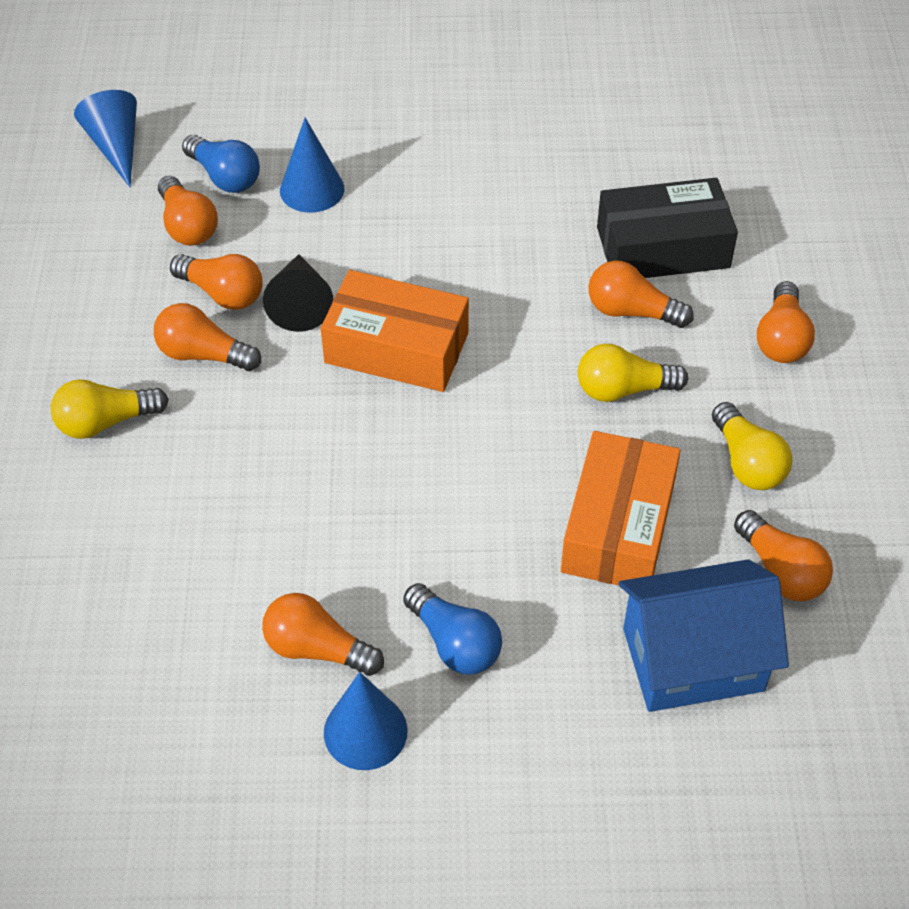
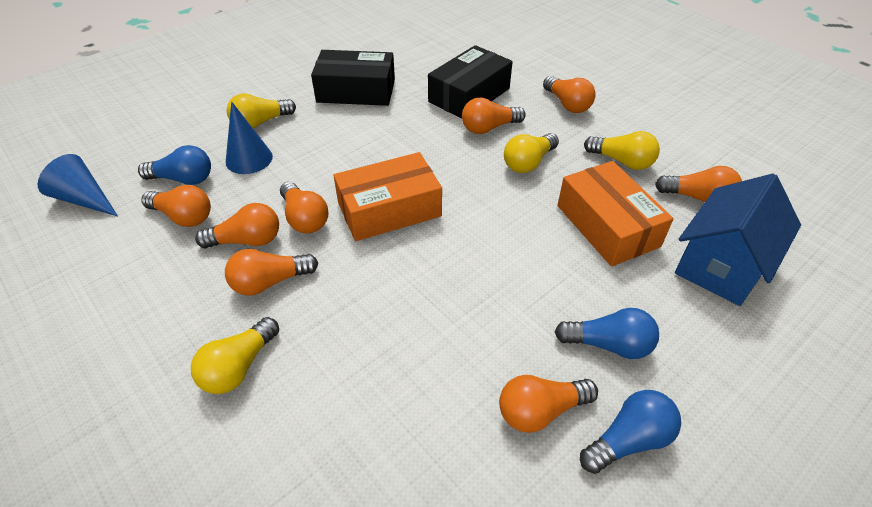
camera: 40 degrees left, 5 degrees down
black cone [263,254,333,332] -> orange light bulb [280,182,328,234]
blue cone [324,672,408,770] -> blue light bulb [580,390,681,474]
none -> yellow light bulb [227,93,296,128]
none -> black box [311,50,395,106]

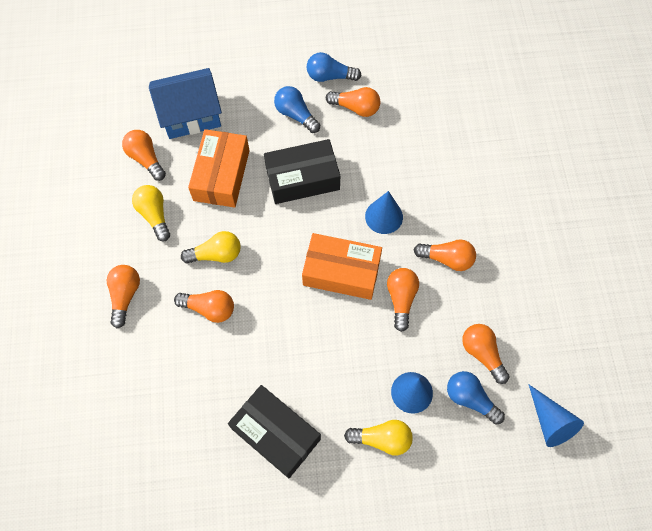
camera: 145 degrees left, 20 degrees up
yellow light bulb [191,317,279,394] -> none
orange light bulb [195,203,279,248] -> none
black box [428,45,513,119] -> black box moved to [264,139,340,204]
none -> blue cone [365,191,403,234]

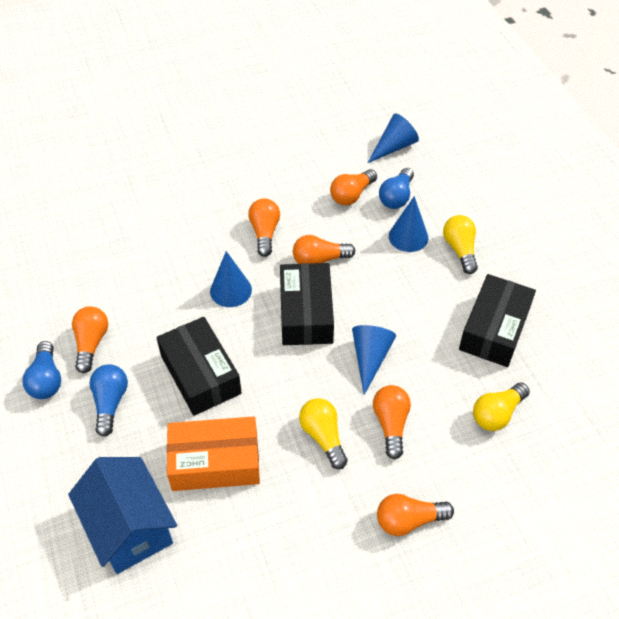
camera: 105 degrees left, 15 degrees down
orange light bulb [122,130,166,181] -> none
yellow light bulb [132,185,170,241] -> yellow light bulb moved to [473,382,530,431]
blue light bulb [274,86,320,133] -> blue light bulb turned 150 degrees clockwise [89,364,128,437]
orange box [302,233,382,300] -> black box [280,263,334,345]
none -> blue cone [352,325,396,395]

